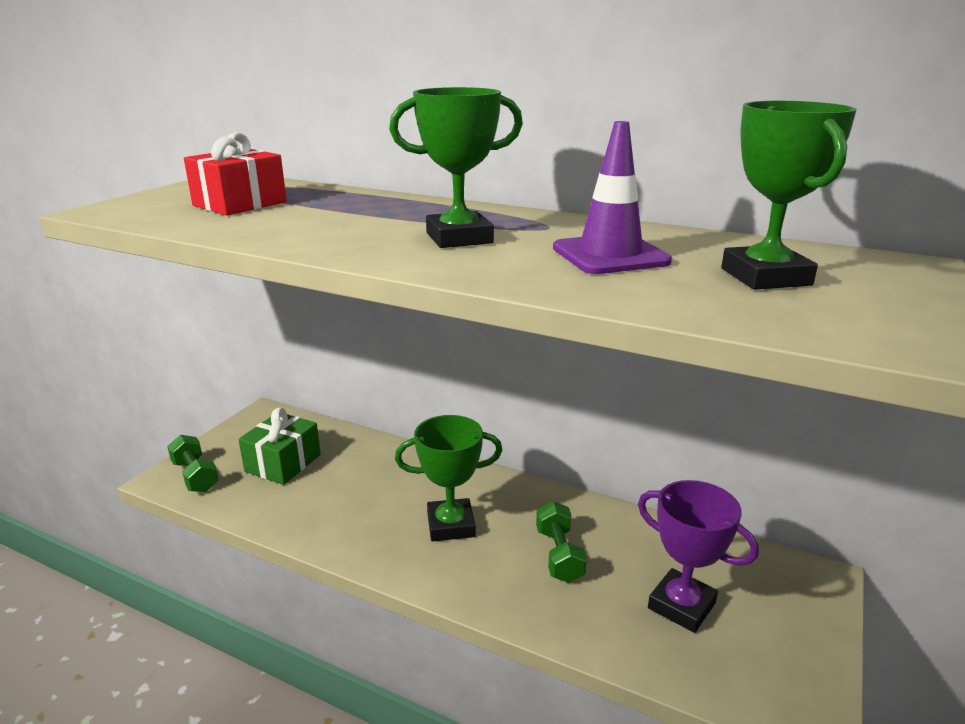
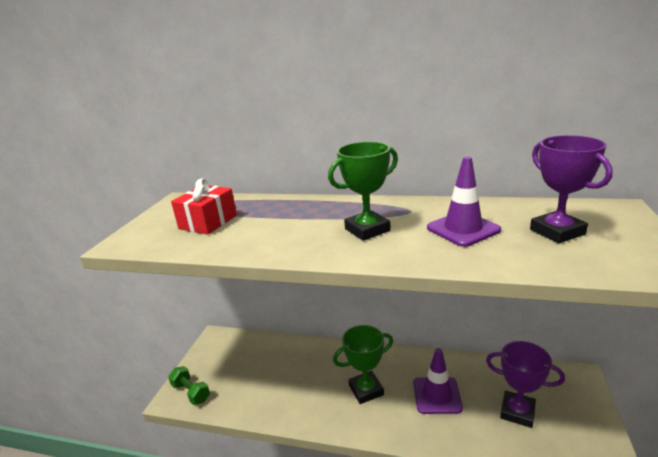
camera: 10 degrees left, 0 degrees up
green gift [238,407,321,485] -> none
green dumbbell [536,501,587,583] -> purple traffic cone [413,348,463,414]
green trophy [721,101,857,290] -> purple trophy [530,135,613,244]

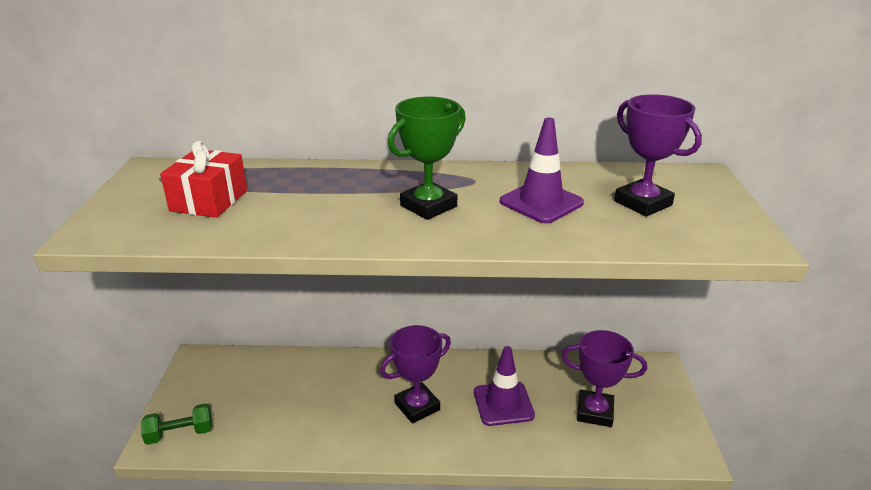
camera: 15 degrees left, 5 degrees up
green dumbbell [168,366,210,405] -> green dumbbell turned 45 degrees counterclockwise [141,403,212,445]
green trophy [333,325,393,404] -> purple trophy [380,325,451,424]

